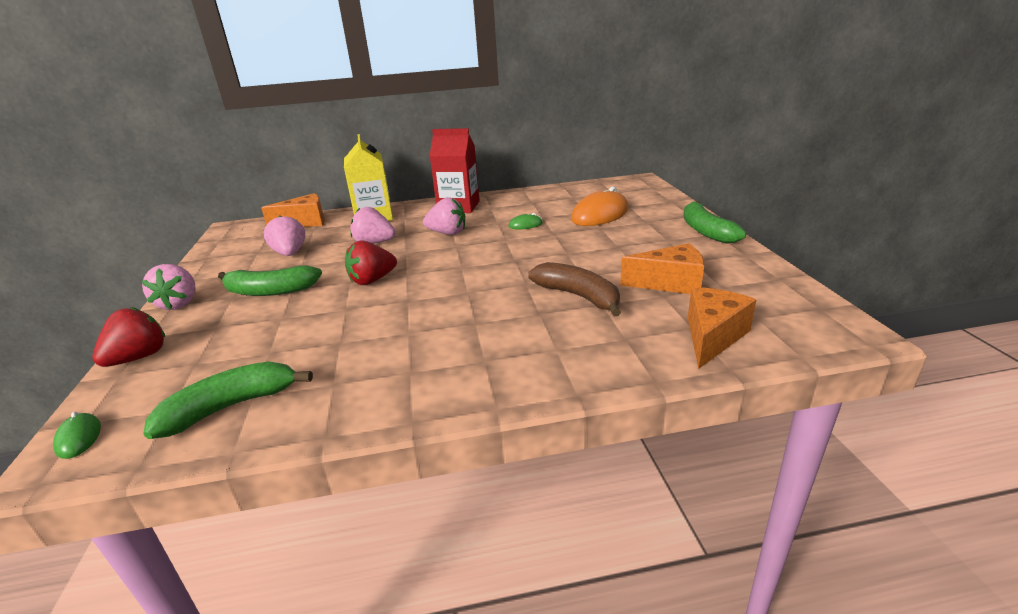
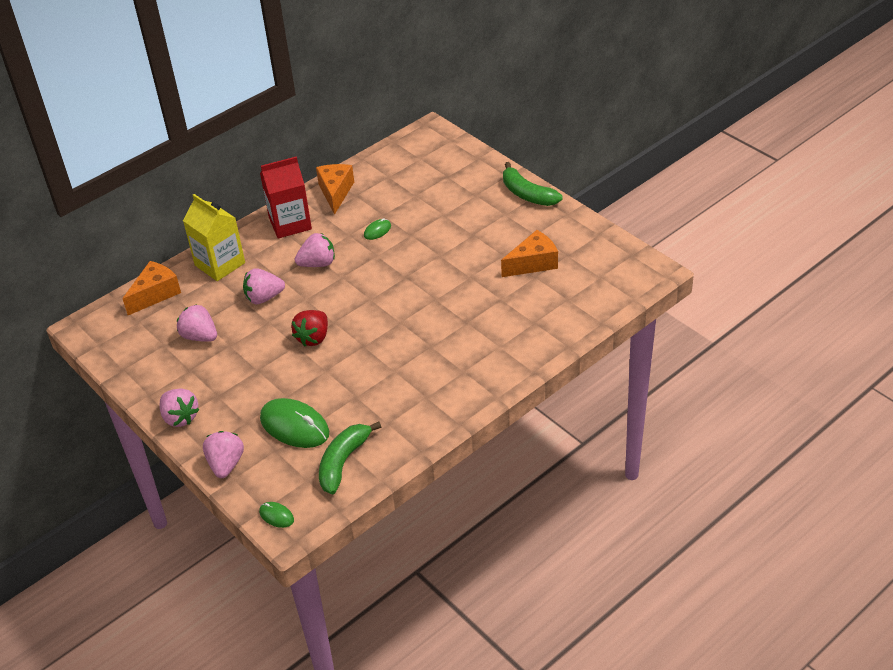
camera: 30 degrees left, 15 degrees up
red strawberry [92,307,165,367] -> pink strawberry [203,431,244,478]
green banana [218,265,322,296] -> none
brown banana [528,262,621,316] -> none
orange mouse [571,187,629,226] -> none
orange cheese [688,287,757,369] -> orange cheese moved to [316,164,354,215]
none -> green mouse [260,398,329,448]

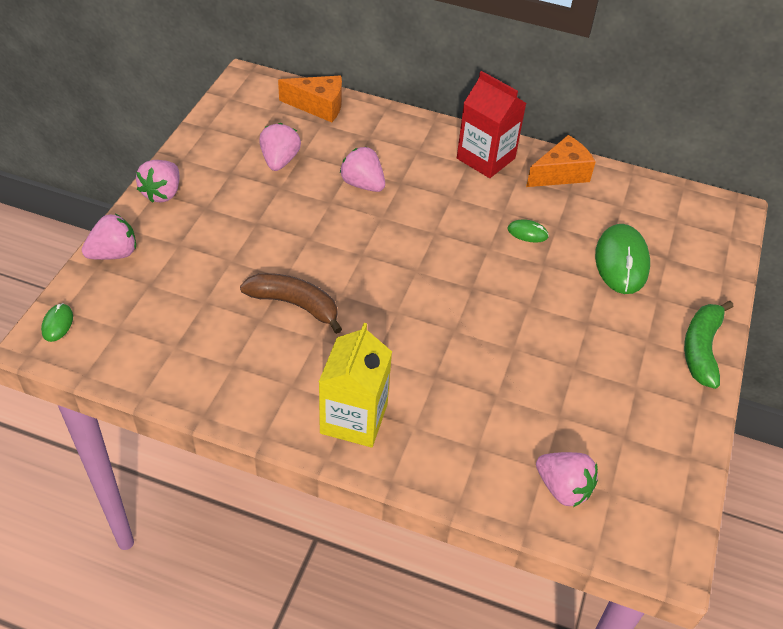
camera: 55 degrees right, 5 degrees up
yellow carton [183,194,245,281] -> yellow carton moved to [319,323,392,447]
green mouse [260,398,329,448] -> green mouse moved to [595,224,650,294]
red strawberry [291,310,328,346] -> none
pink strawberry [295,233,335,267] -> pink strawberry moved to [536,452,598,507]
green banana [319,422,381,494] -> none
orange cheese [501,230,558,277] -> none
none -> brown banana [240,273,342,334]

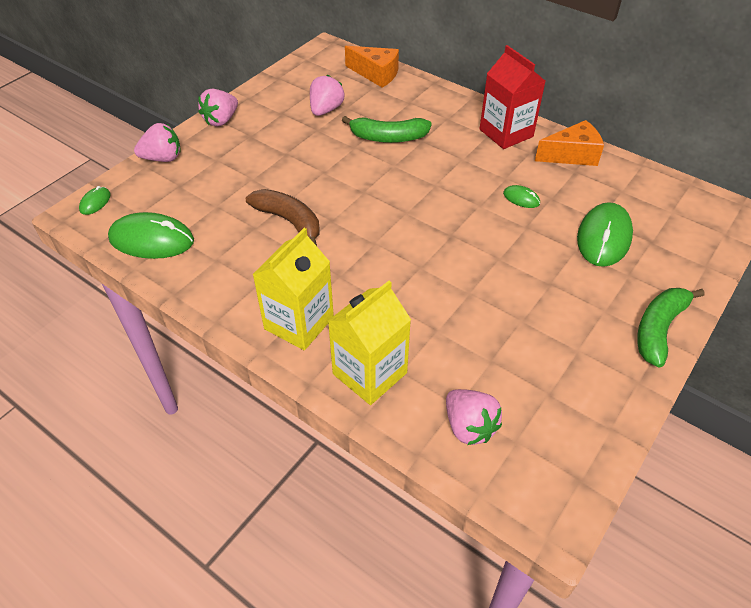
camera: 20 degrees right, 0 degrees up
pink strawberry [340,147,385,192] -> green banana [342,116,432,143]
none -> green mouse [108,212,194,259]
none -> yellow carton [328,281,411,405]

